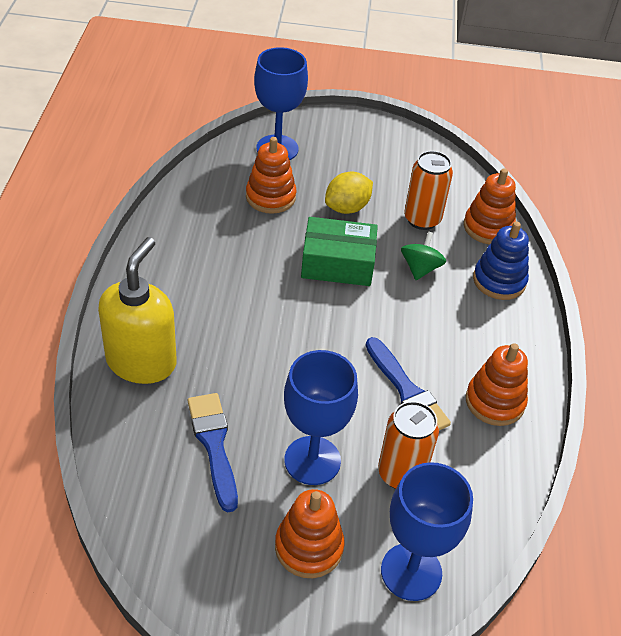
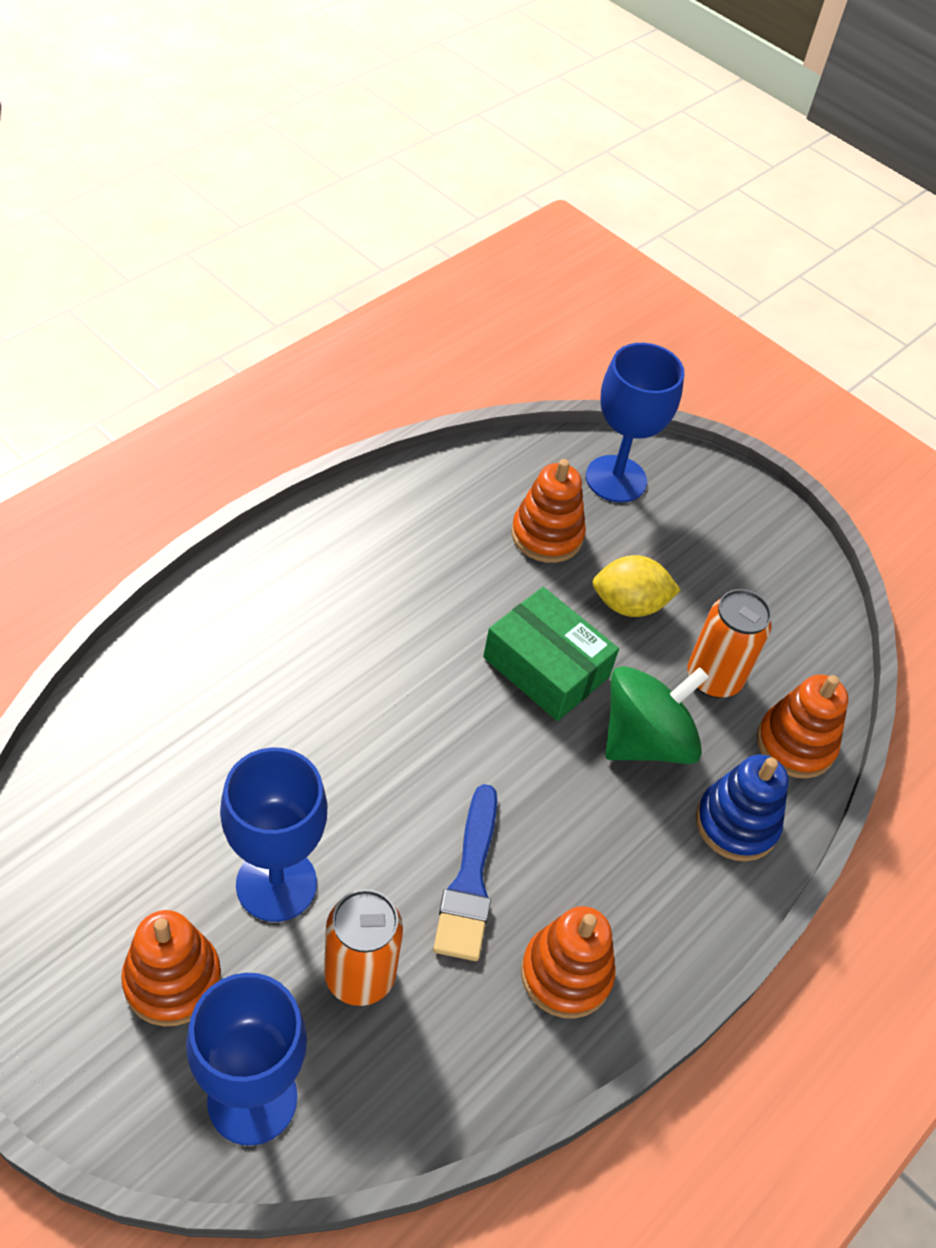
camera: 35 degrees right, 5 degrees up
yellow soap dispenser [98,237,177,384] -> none
blue brush [188,393,238,512] -> none
green spinning top [401,231,446,280] -> green spinning top [605,666,709,764], size x1.69

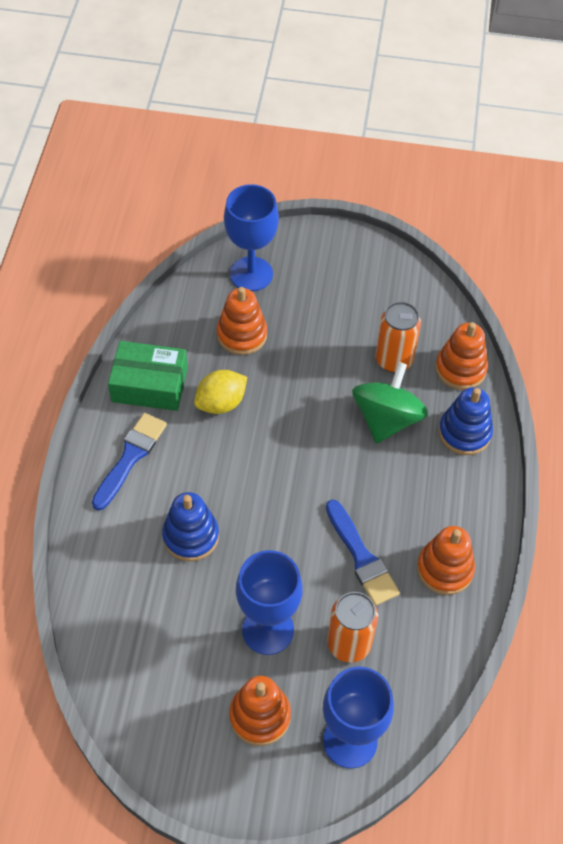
camera: 30 degrees left, 5 degrees up
green box [483,587,619,721] -> green box moved to [108,341,188,411]
yellow lemon [592,555,681,617] -> yellow lemon moved to [194,370,247,414]
none -> blue brush [92,413,167,511]
none -> blue stacking toy [162,492,219,561]

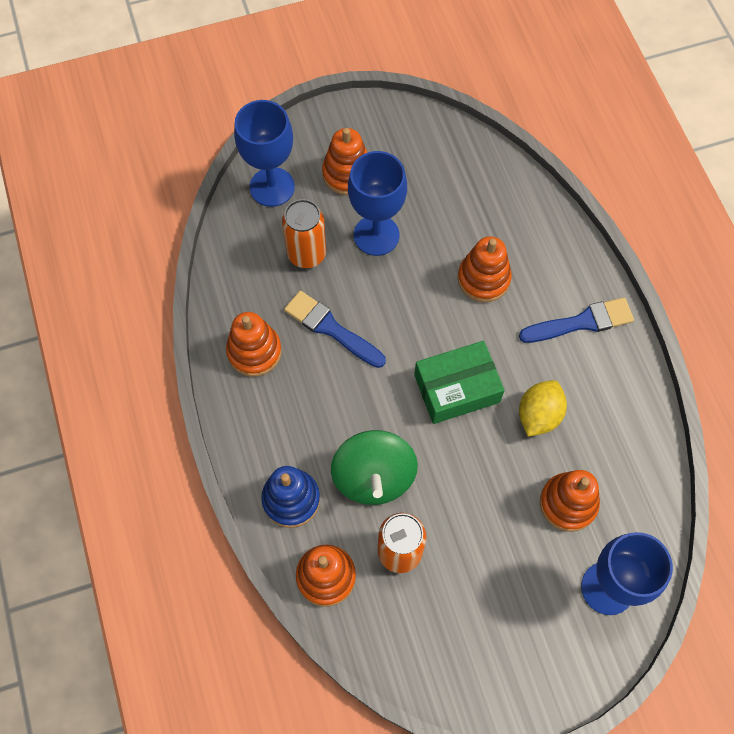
camera: 155 degrees right, 10 degrees up
blue brush [92,413,167,511] -> blue brush turned 105 degrees counterclockwise [519,297,634,343]
green box [108,341,188,411] -> green box moved to [414,341,505,424]
blue stacking toy [162,492,219,561] -> orange stacking toy [458,236,512,302]

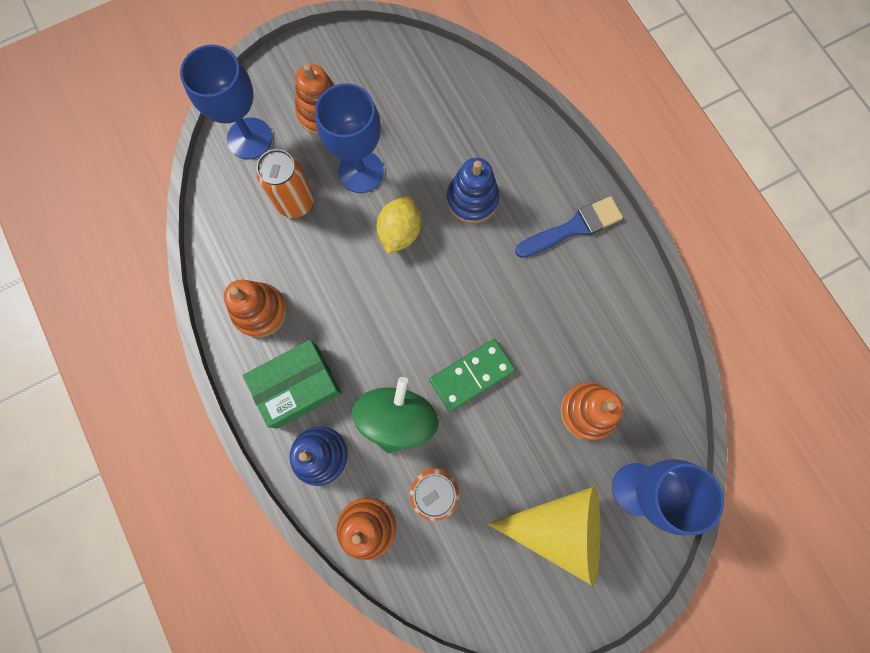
camera: 10 degrees left, 10 degrees up
blue brush [284,290,386,368] -> none
green spinning top [331,430,418,505] -> green spinning top turned 150 degrees counterclockwise [352,377,439,454]
green box [414,341,505,424] -> green box moved to [243,340,342,429]
orange stacking toy [458,236,512,302] -> blue stacking toy [447,158,500,223]
yellow lemon [519,380,567,437] -> yellow lemon moved to [377,197,421,254]
none -> green domino [430,339,515,412]
none -> yellow cone [487,486,600,586]

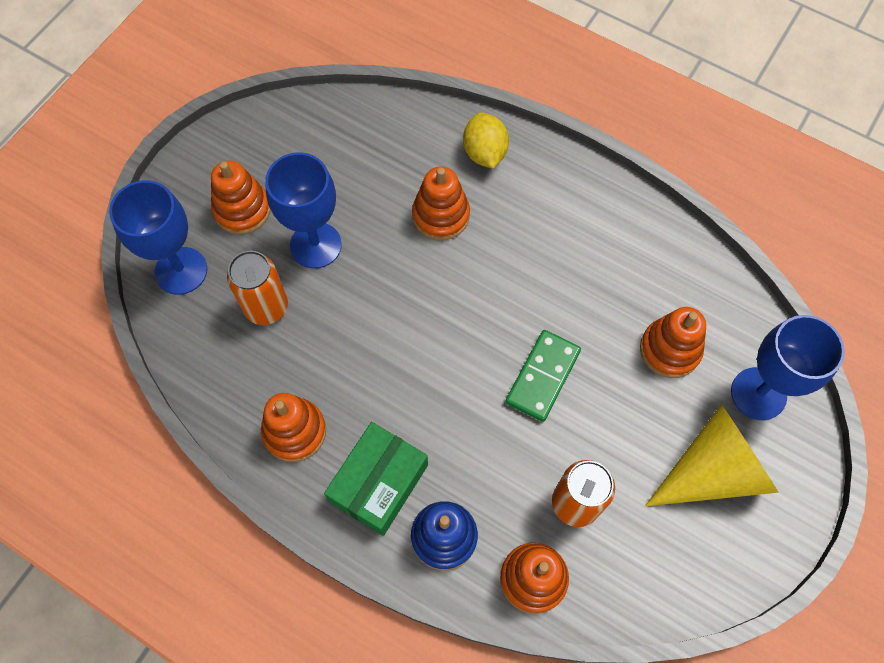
camera: 30 degrees left, 10 degrees down
green spinning top [352,377,439,454] -> none
yellow lemon [377,197,421,254] -> yellow lemon moved to [463,112,509,169]
blue stacking toy [447,158,500,223] -> orange stacking toy [412,166,470,240]
blue brush [515,196,623,258] -> none

